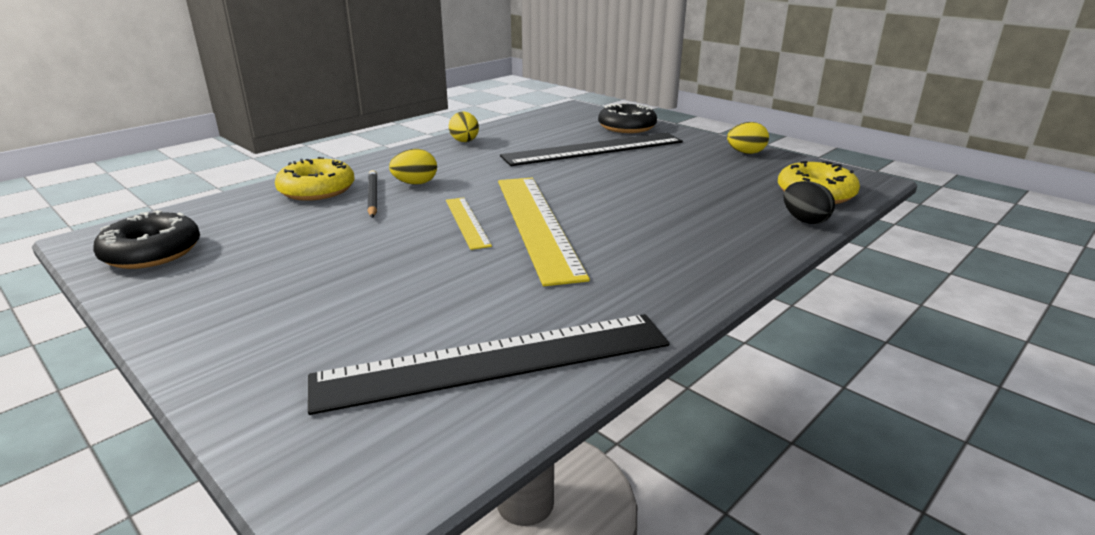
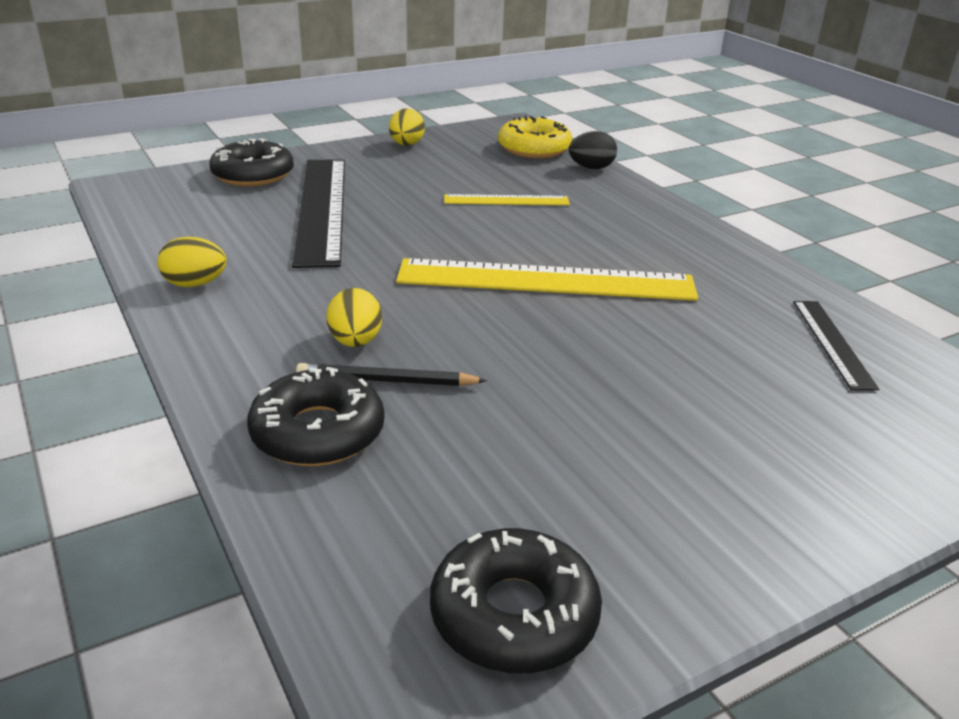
camera: 75 degrees left, 5 degrees up
yellow donut [275,157,355,201] -> black donut [247,367,385,466]
black ruler [308,314,670,415] -> black ruler [793,301,879,390], size x0.50
yellow ruler [446,198,492,250] -> yellow ruler moved to [444,194,570,205]

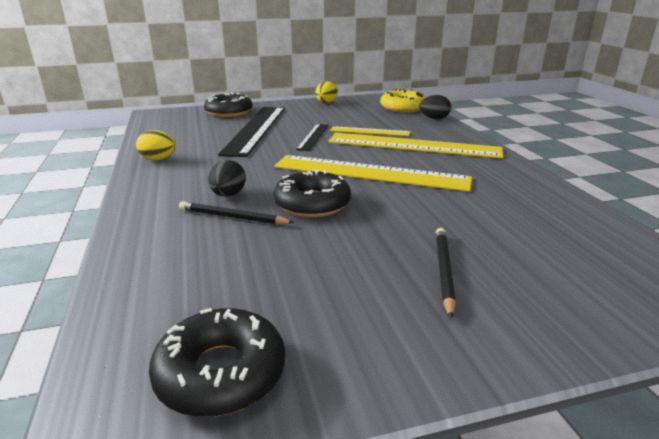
camera: 15 degrees right, 5 degrees down
black donut [247,367,385,466] -> black donut moved to [274,170,351,217]
yellow egg [326,288,382,347] -> black egg [208,160,246,197]
black ruler [793,301,879,390] -> black ruler moved to [296,124,329,151]
none -> yellow ruler [328,133,504,158]
none -> black pencil [436,228,456,319]

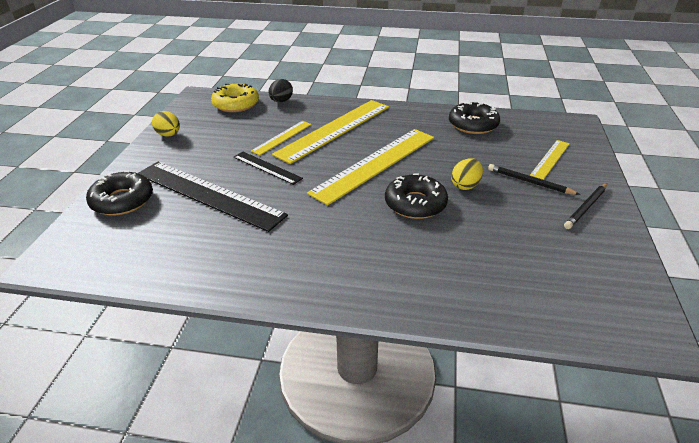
camera: 65 degrees left, 10 degrees up
yellow egg [136,130,176,160] -> yellow egg moved to [451,158,483,190]
black donut [149,308,285,417] -> black donut moved to [449,102,500,134]
black pencil [179,201,295,225] -> black pencil moved to [564,183,607,229]
black egg [208,160,246,197] -> none
none -> yellow ruler [530,140,570,180]

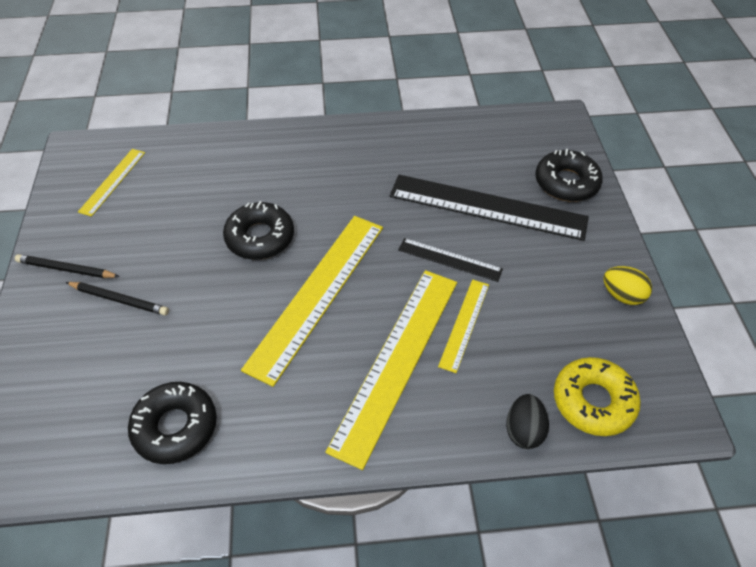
camera: 165 degrees right, 15 degrees up
yellow egg [451,158,483,190] -> none
yellow ruler [530,140,570,180] -> yellow ruler moved to [78,149,145,217]
black pencil [564,183,607,229] -> black pencil turned 105 degrees counterclockwise [15,254,120,278]

